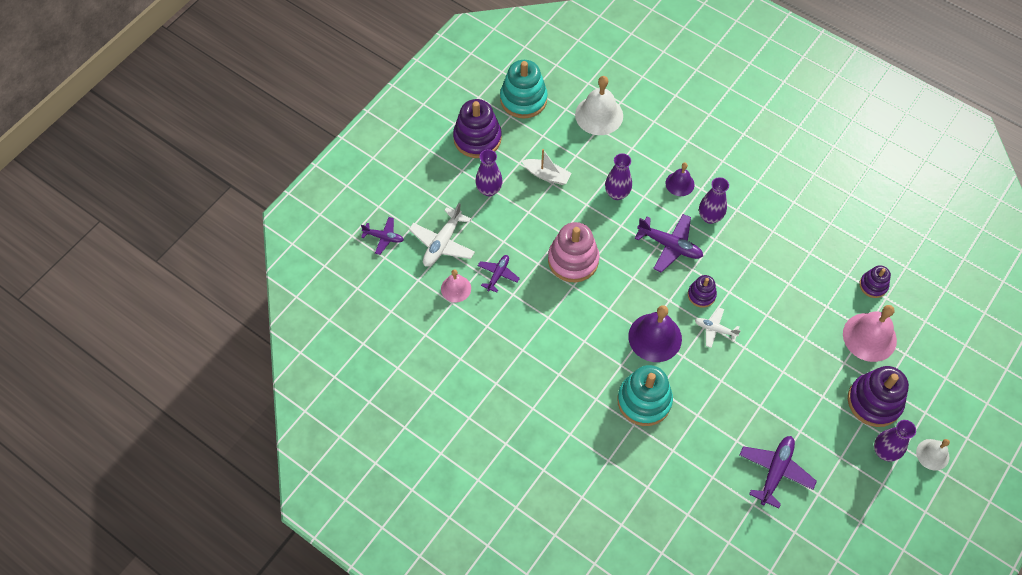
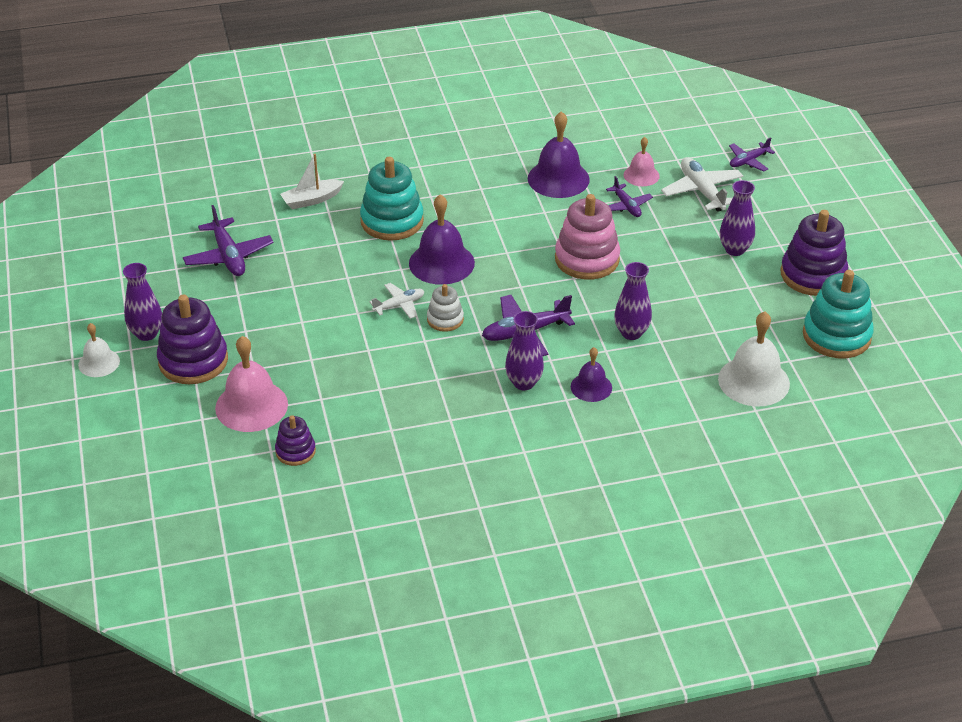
camera: 130 degrees right, 20 degrees down
white boat [522,149,572,185] -> white boat moved to [280,154,344,209]
purple stacking toy [688,275,717,308] -> white stacking toy [427,284,464,332]
none -> purple bell [528,111,590,198]

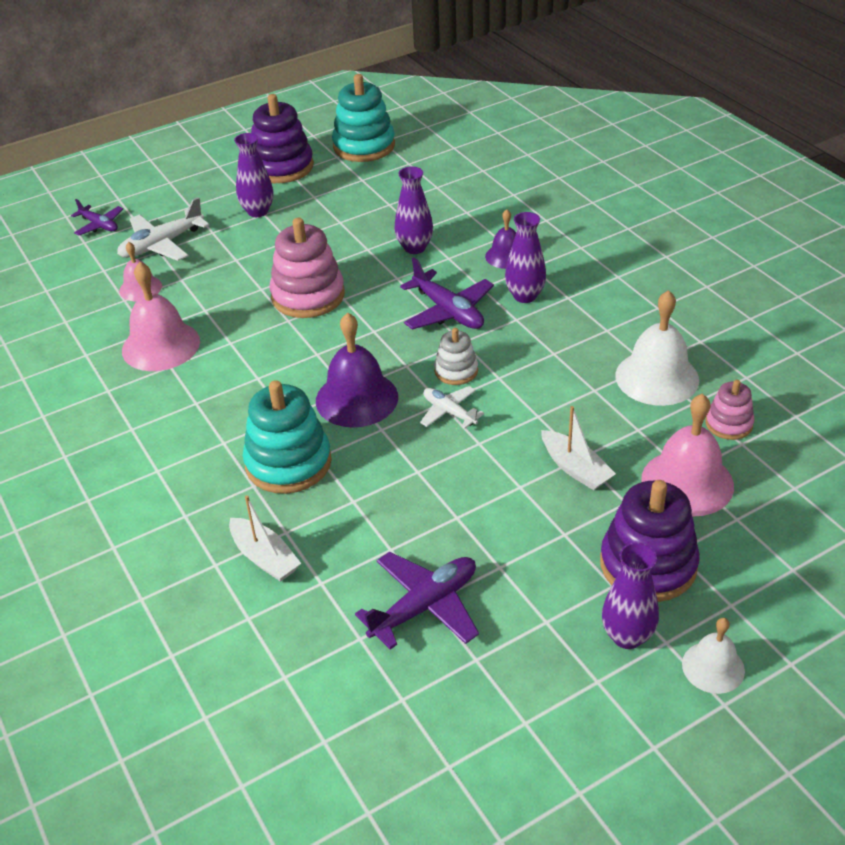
camera: 105 degrees left, 0 degrees up
purple stacking toy [275,415,316,466] -> pink stacking toy [705,380,755,440]
purple bell [528,111,590,198] -> pink bell [122,262,200,371]
purple plane [606,176,653,217] -> none
white bell [718,311,790,406] -> white bell moved to [615,290,699,406]
none -> white boat [541,406,616,490]

